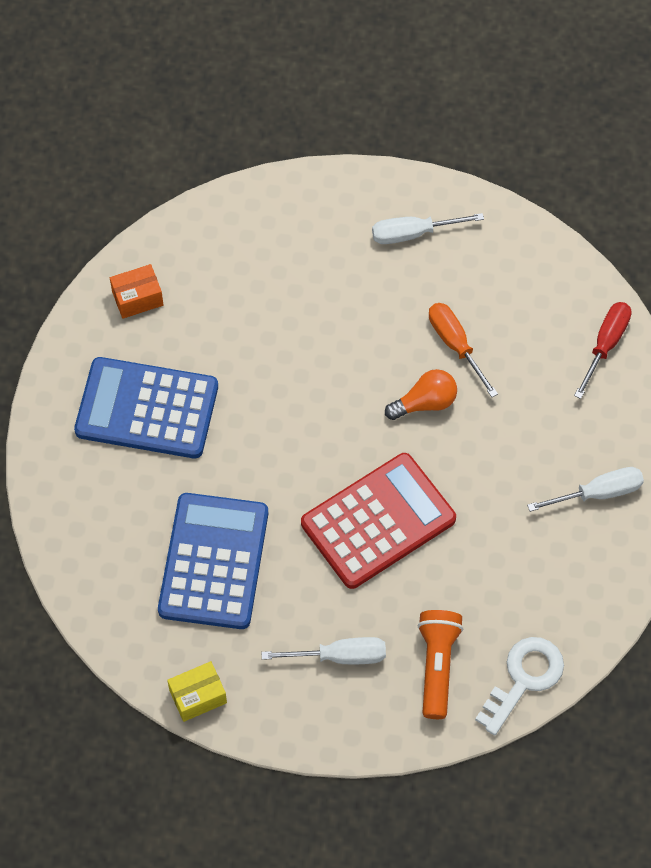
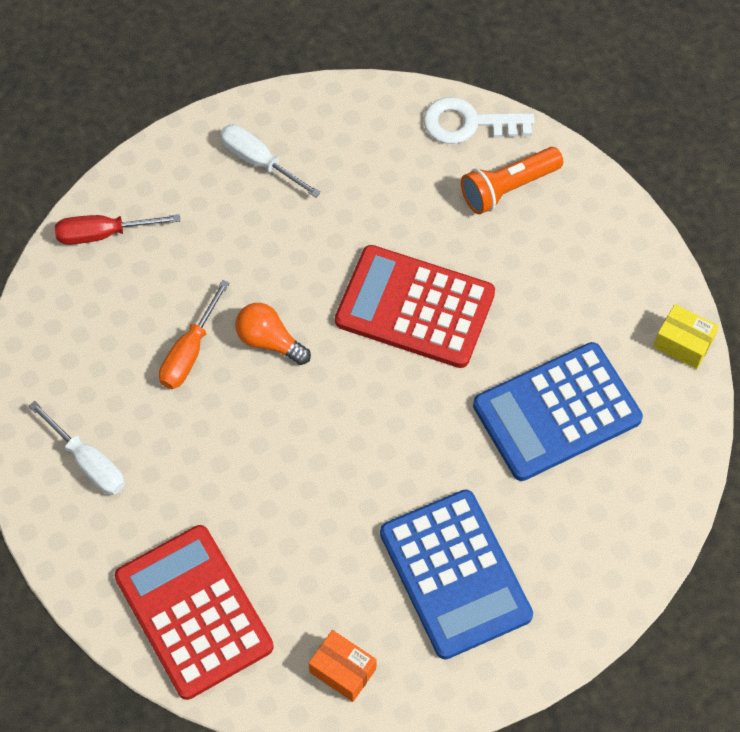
camera: 125 degrees left, 0 degrees up
white screwdriver [262,637,386,664] -> none
none -> red calculator [115,525,274,700]

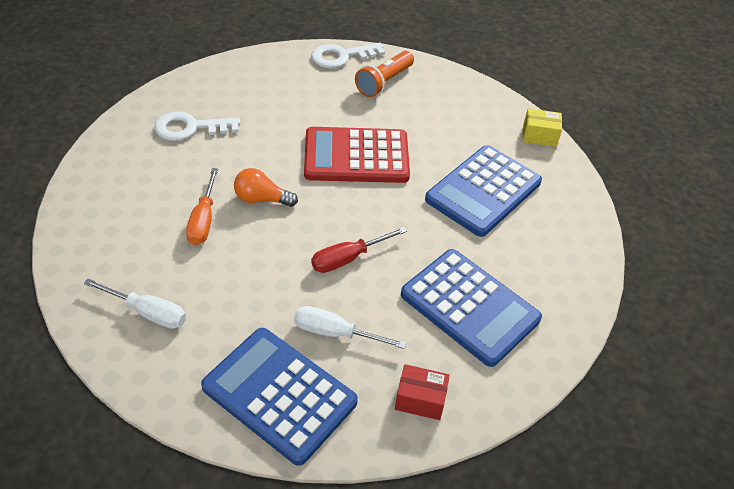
camera: 25 degrees left, 15 degrees down
red screwdriver [55,214,180,245] -> red screwdriver moved to [311,227,407,273]
red calculator [115,525,274,700] -> blue calculator [201,328,358,466]
white screwdriver [220,124,321,198] -> white screwdriver moved to [294,306,406,349]
orange box [309,630,376,702] -> red box [395,364,450,420]
none -> white key [154,112,240,141]

